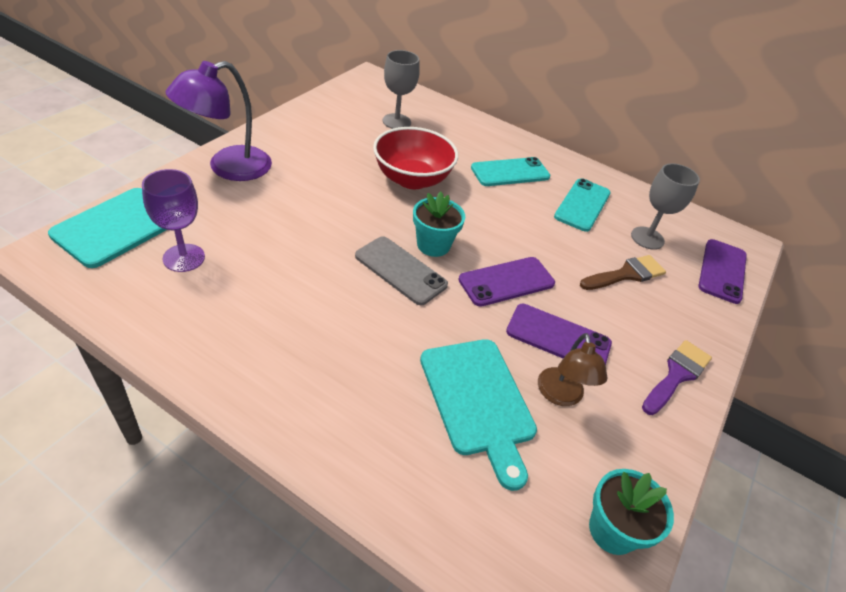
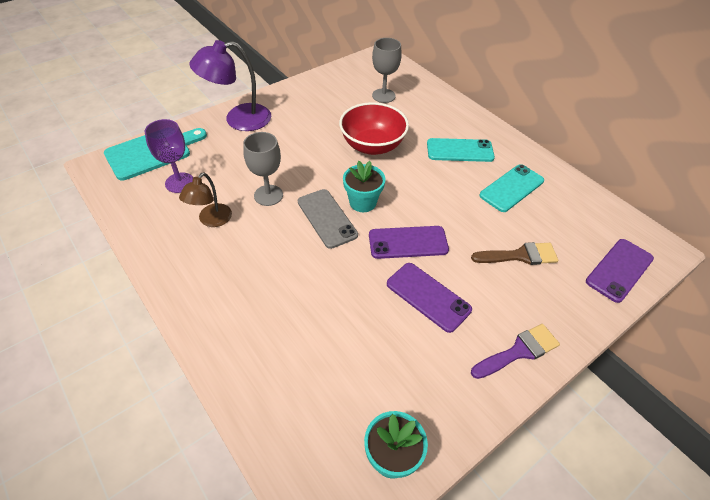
camera: 25 degrees right, 5 degrees up
turquoise cutting board [420,339,537,491] -> none
brown lamp [538,333,607,406] -> brown lamp moved to [179,172,232,227]
grey goblet [631,163,700,250] -> grey goblet moved to [243,132,283,206]

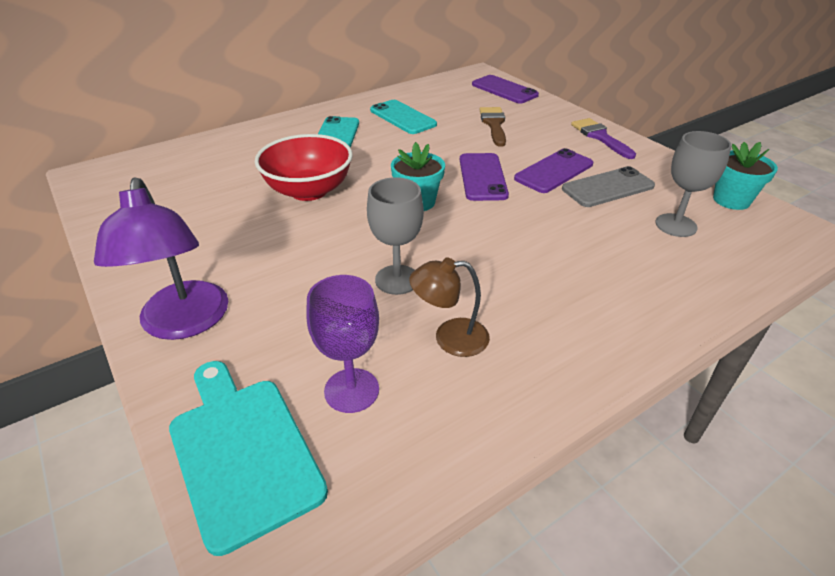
camera: 85 degrees left, 10 degrees down
brown lamp [179,172,232,227] -> brown lamp turned 150 degrees clockwise [409,258,490,357]
grey phone [298,189,358,249] -> grey phone moved to [562,166,655,207]
grey goblet [372,38,402,103] -> grey goblet moved to [655,131,732,237]

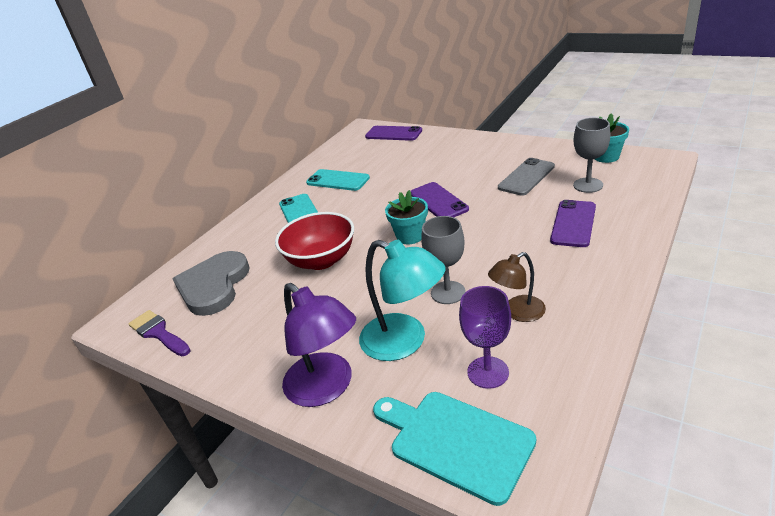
camera: 20 degrees left, 5 degrees down
brown brush [480,107,506,147] -> none
purple phone [514,148,593,193] -> purple phone moved to [550,200,596,247]
purple brush [571,118,636,159] -> purple brush moved to [128,310,191,356]
none -> grey heart [173,251,250,316]
none -> turquoise lamp [359,240,446,361]

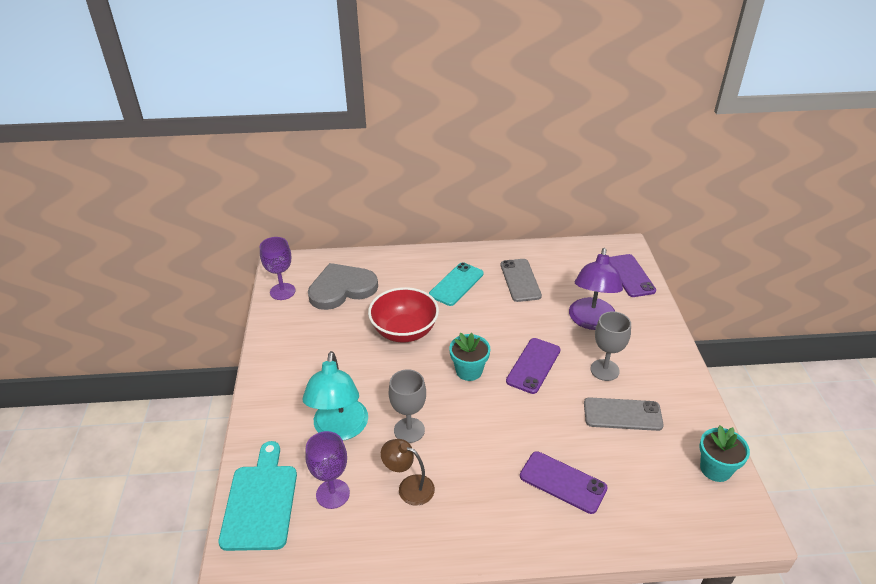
camera: 50 degrees right, 5 degrees up
purple brush [128,310,191,356] -> purple goblet [260,237,295,300]
purple lamp [282,283,356,407] -> purple lamp moved to [569,248,623,330]
turquoise phone [306,169,370,191] -> grey phone [501,259,542,302]
purple phone [550,200,596,247] -> purple phone turned 45 degrees clockwise [520,451,608,514]
grey goblet [573,118,610,193] -> grey goblet moved to [590,311,631,381]

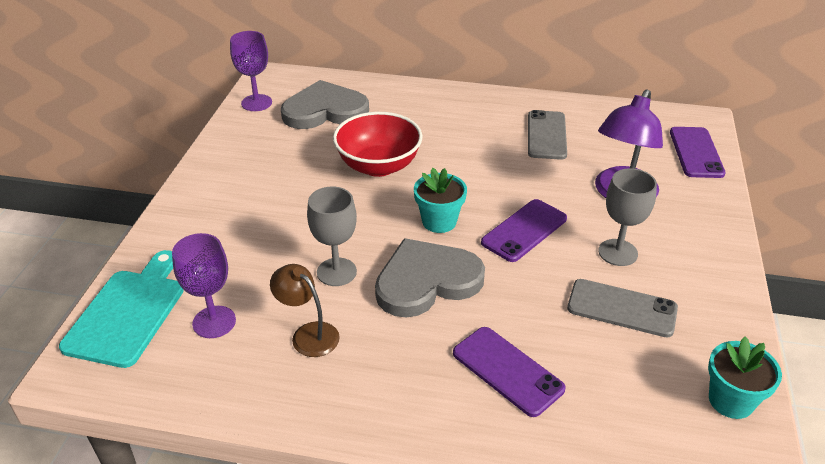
camera: 15 degrees right, 0 degrees up
turquoise lamp [302,351,368,440] -> none
turquoise phone [429,262,484,306] -> none
none -> grey heart [375,238,485,318]

